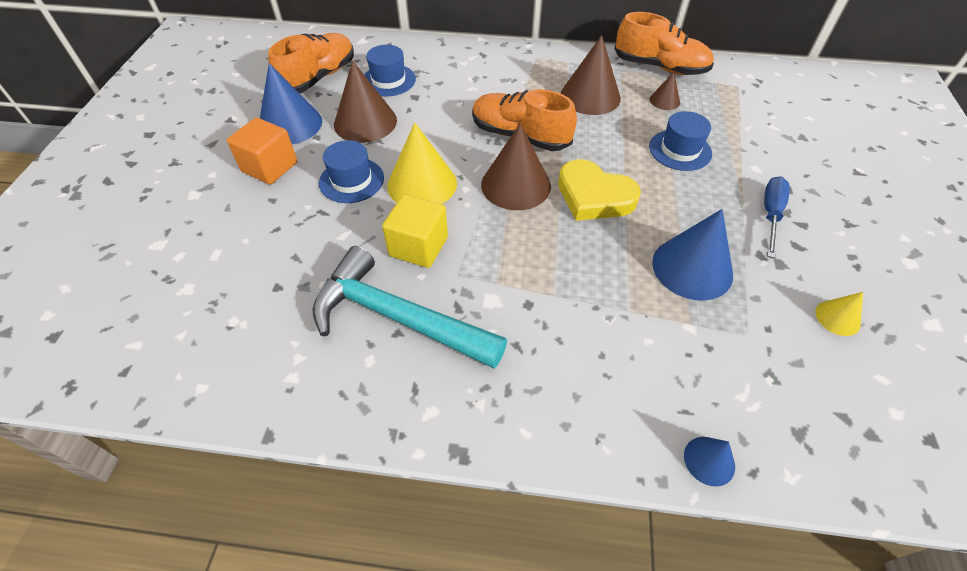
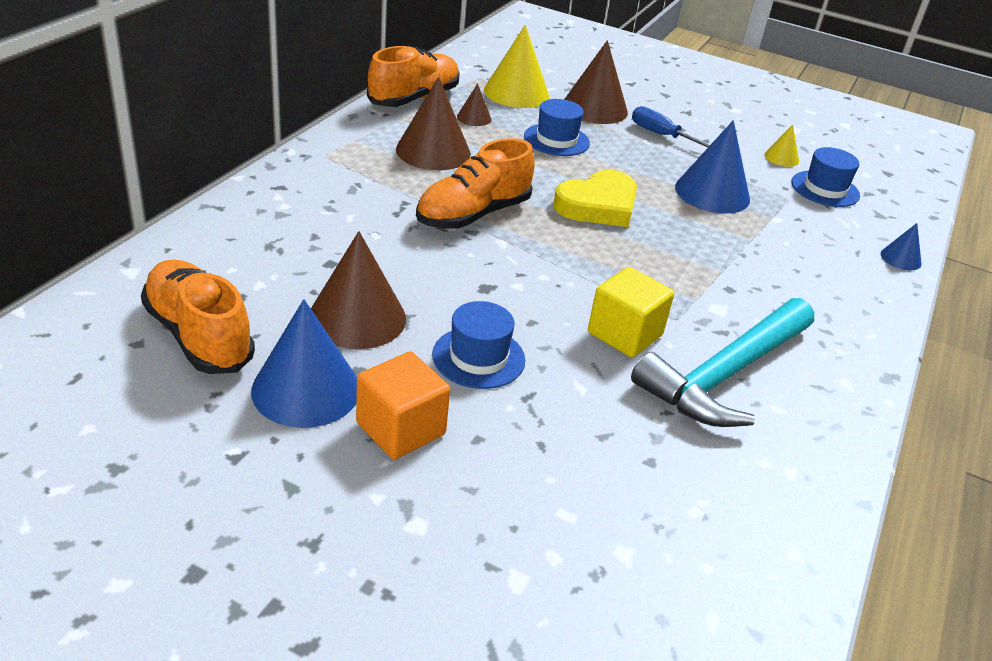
camera: 75 degrees left, 15 degrees down
blue hat [364,45,416,96] -> blue hat moved to [791,147,860,207]
yellow cone [387,122,457,204] -> yellow cone moved to [484,25,549,108]
brown cone [481,124,551,210] -> brown cone moved to [564,40,628,124]

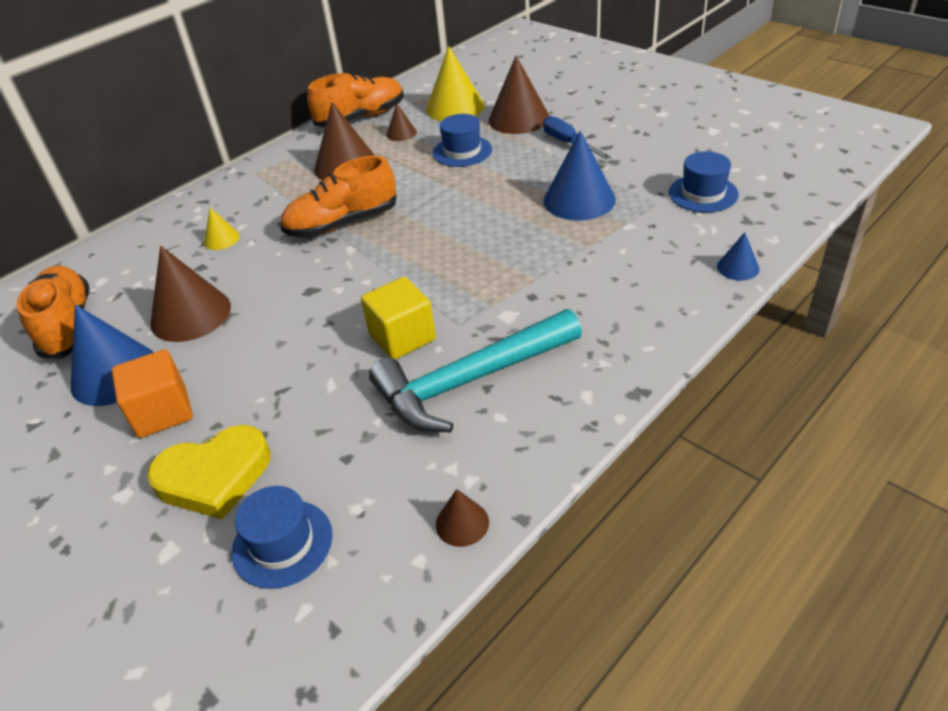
camera: 25 degrees right, 5 degrees up
blue hat [432,301,526,389] -> blue hat moved to [232,486,333,589]
yellow heart [553,170,637,227] -> yellow heart moved to [147,425,270,519]
yellow cone [764,125,799,167] -> yellow cone moved to [204,208,240,250]
none -> brown cone [436,489,489,547]

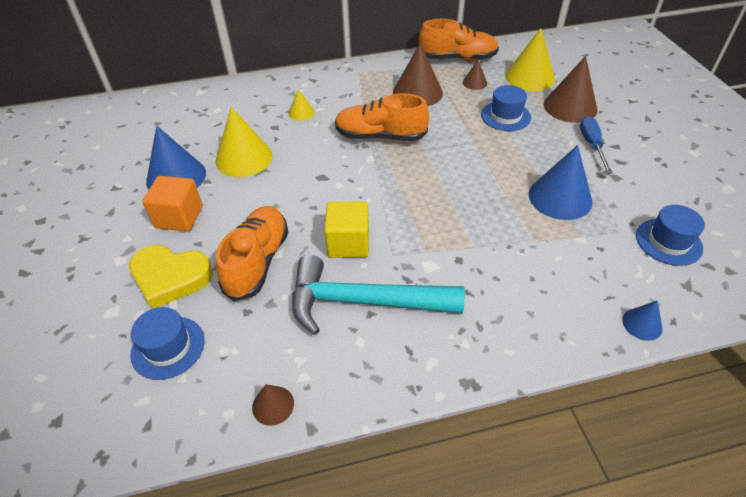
camera: 30 degrees right, 5 degrees up
orange shoe [16,265,89,359] -> orange shoe moved to [216,206,289,301]
brown cone [150,246,231,342] -> yellow cone [215,107,273,177]

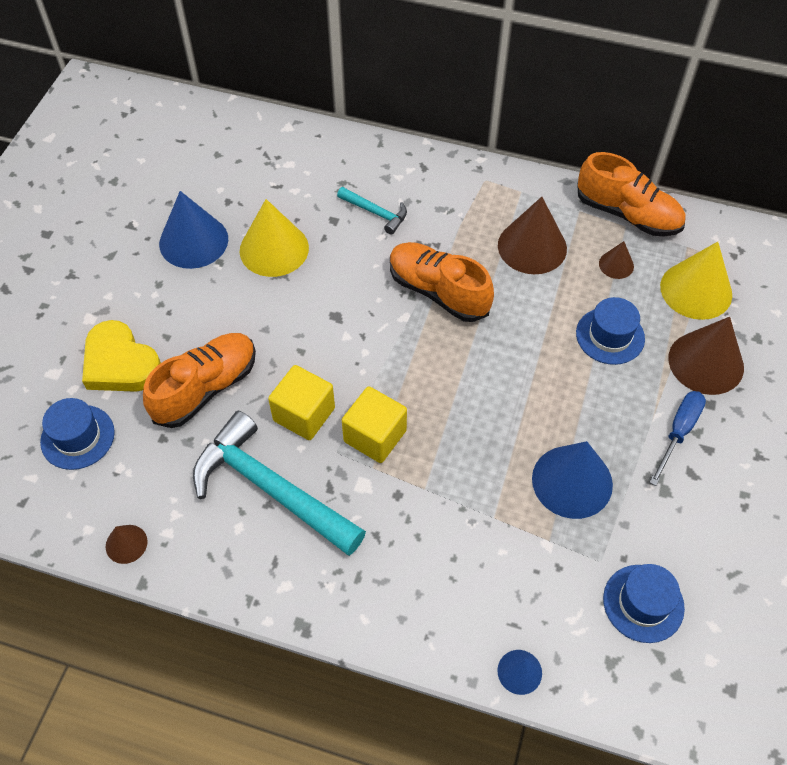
camera: 30 degrees right, 10 degrees up
orange cube [142,176,203,231] -> none
yellow cone [289,89,315,121] -> turquoise hammer [337,187,407,235]
none -> yellow cube [342,386,407,463]

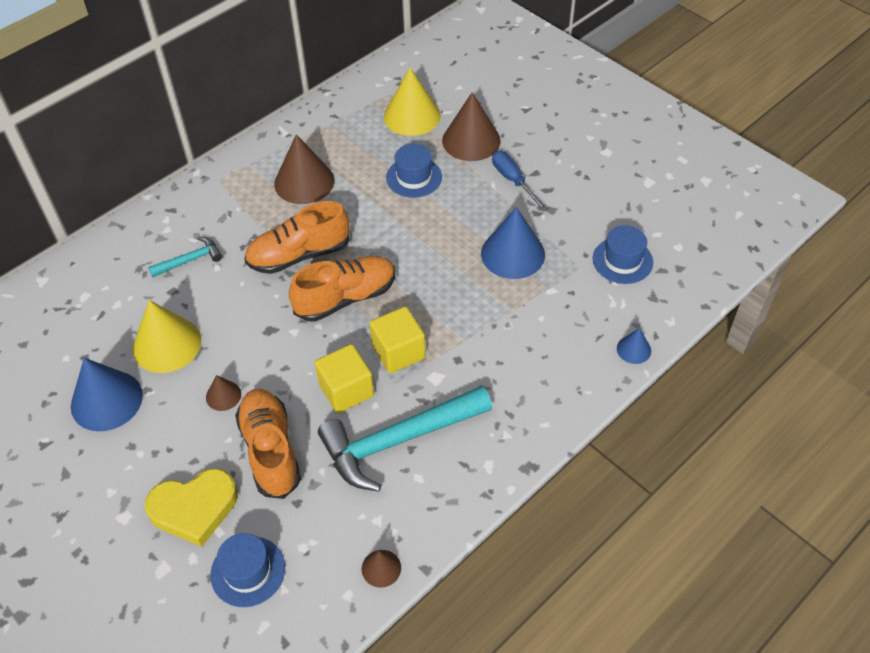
camera: 60 degrees left, 5 degrees down
orange shoe [577,152,685,237] -> orange shoe moved to [289,256,395,322]
brown cone [599,241,634,279] -> brown cone moved to [206,375,241,411]

